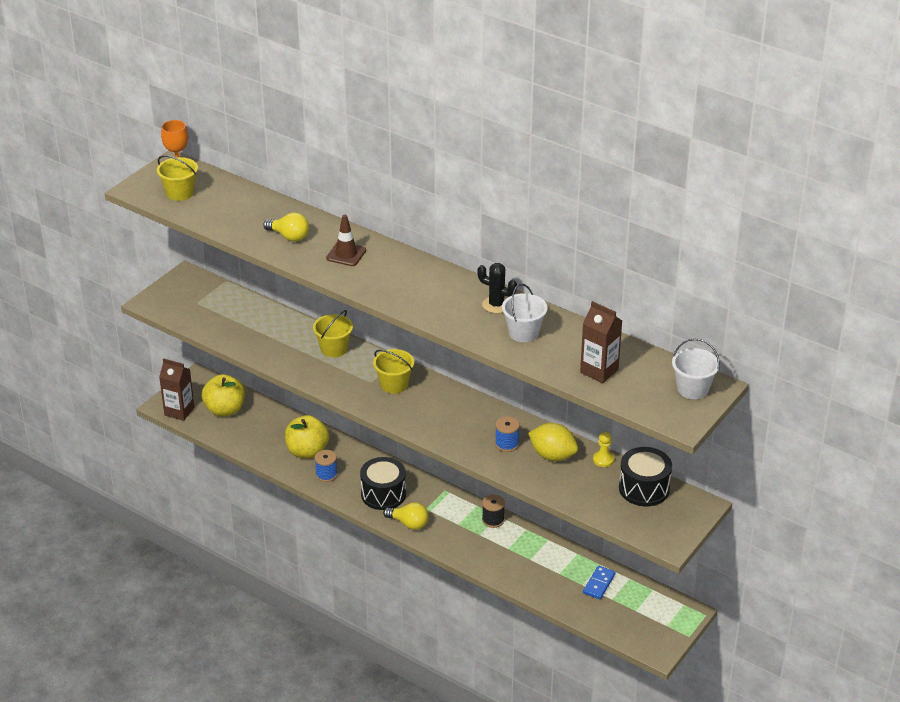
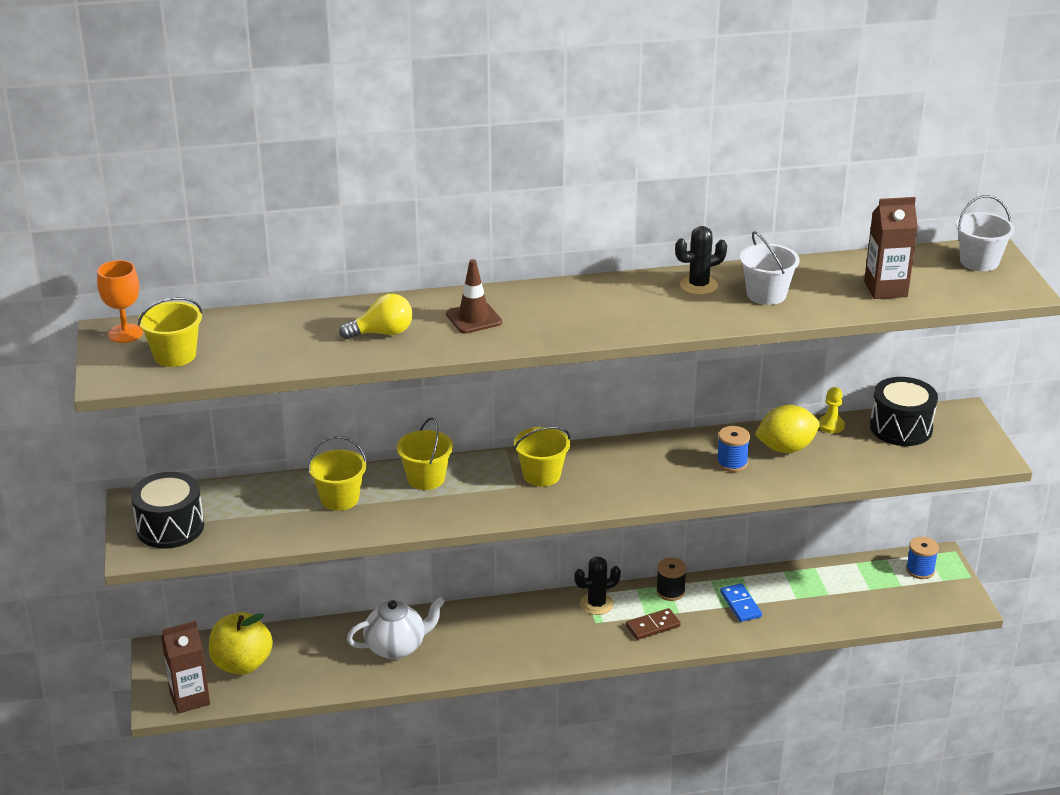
camera: 45 degrees left, 5 degrees down
yellow apple [285,415,329,459] -> white teapot [347,597,445,659]
blue spool [315,450,338,482] -> blue spool moved to [906,537,939,579]
black drum [360,457,406,510] -> black drum moved to [131,472,204,549]
yellow light bulb [383,502,429,530] -> none
blue domino [583,566,616,599] -> blue domino moved to [720,583,762,622]
none -> yellow bucket [308,436,367,511]
none -> black cactus [574,557,621,615]
none -> brown domino [626,608,681,640]

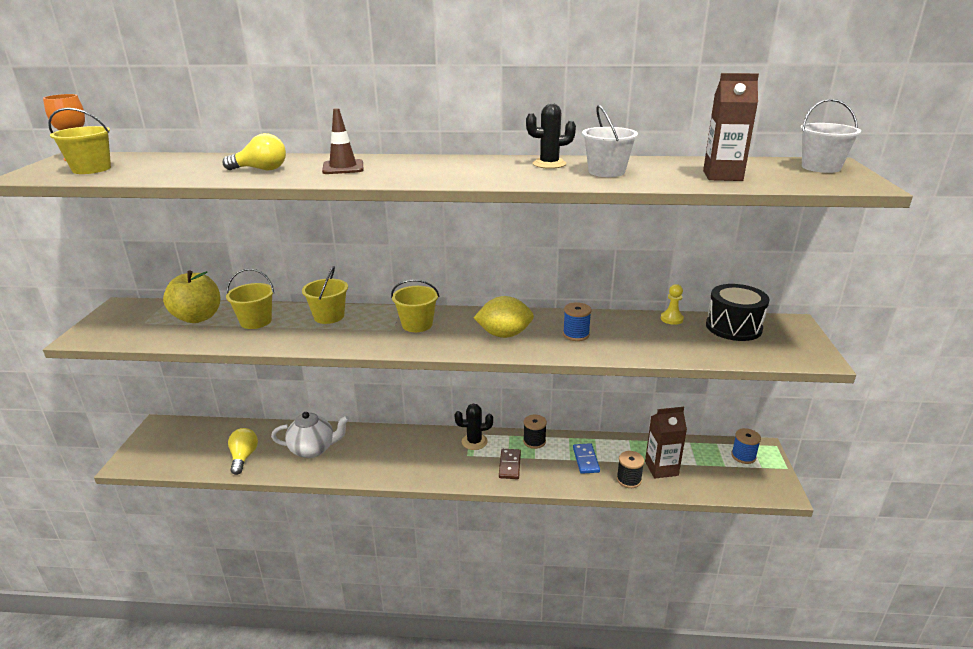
camera: 15 degrees right, 5 degrees down
black drum [131,472,204,549] -> none
brown carton [161,621,210,714] -> brown carton moved to [645,407,687,479]
yellow apple [209,612,273,674] -> yellow apple moved to [163,270,220,323]
brown domino [626,608,681,640] -> brown domino turned 75 degrees counterclockwise [499,449,521,479]
yellow lemon [755,405,820,453] -> yellow lemon moved to [474,296,534,338]
none -> yellow light bulb [228,428,258,475]
none -> black spool [617,451,644,488]

